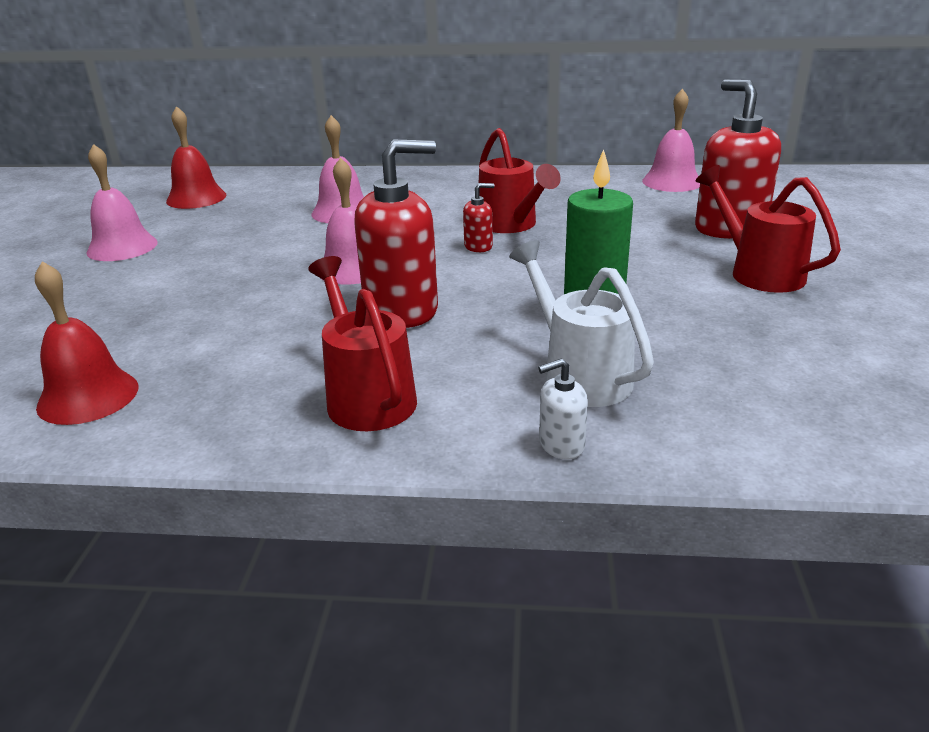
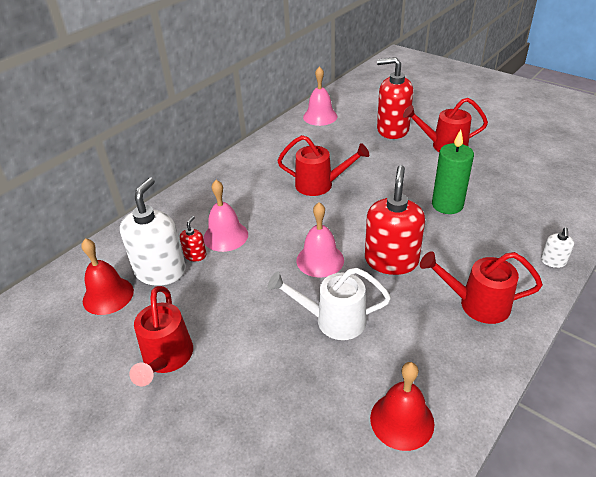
camera: 55 degrees left, 10 degrees up
pink bell [87,144,158,261] -> red watering can [129,286,193,386]
red soap dispenser [463,183,494,252] -> red soap dispenser moved to [180,216,206,261]
white watering can [509,240,654,407] -> white watering can moved to [268,268,391,340]
none -> white soap dispenser [120,177,186,286]

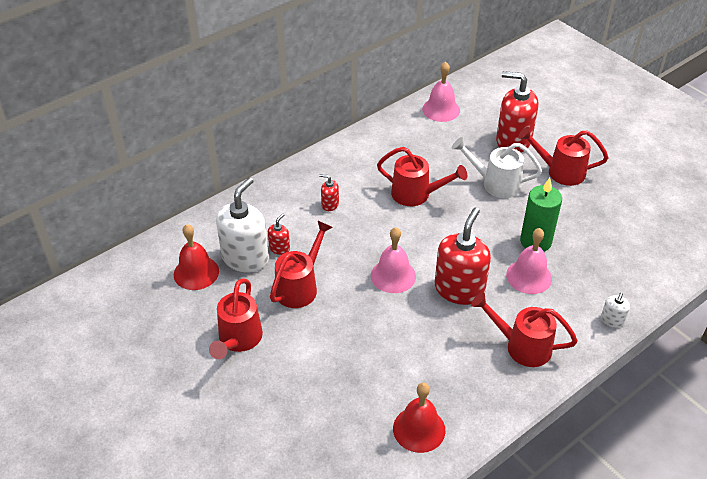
camera: 10 degrees right, 5 degrees up
pink bell [203,180,248,252] -> pink bell moved to [506,228,552,294]
white watering can [268,268,391,340] -> white watering can moved to [452,137,542,198]
none -> red watering can [270,221,333,308]
none -> red soap dispenser [319,174,339,211]

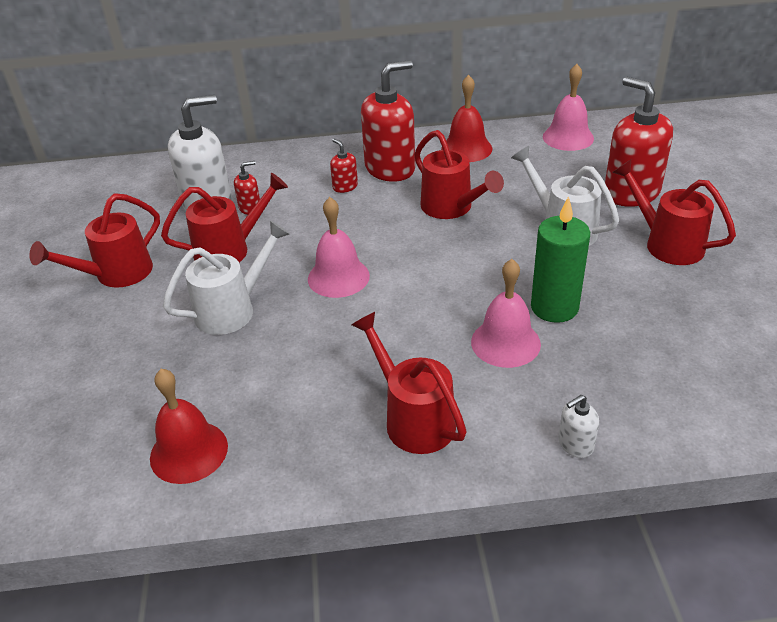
camera: 35 degrees right, 5 degrees down
red bell [174,224,219,290] -> red bell moved to [441,75,492,162]
red soap dispenser [435,207,491,305] -> red soap dispenser moved to [361,60,415,182]
none -> white watering can [163,221,290,335]

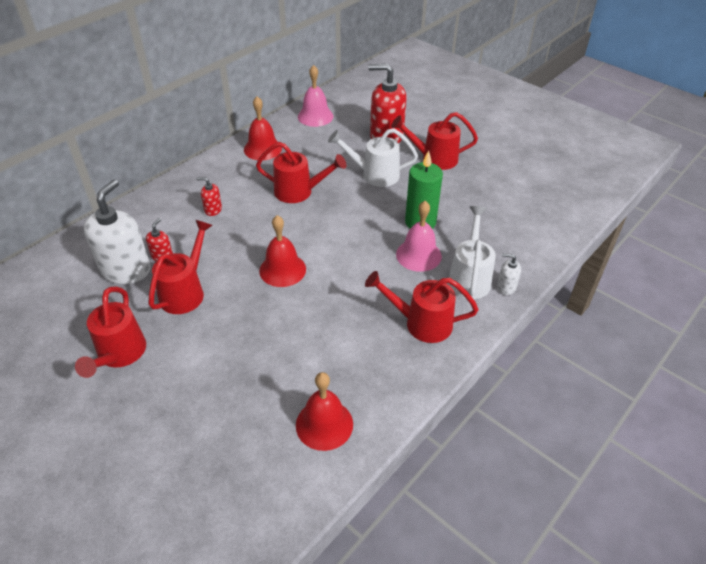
camera: 45 degrees left, 5 degrees up
white watering can [163,221,290,335] -> white watering can moved to [448,206,496,299]
pink bell [308,197,370,298] -> red bell [259,215,306,287]
red soap dispenser [361,60,415,182] -> none
white soap dispenser [558,395,599,458] -> white soap dispenser turned 90 degrees clockwise [497,253,521,295]

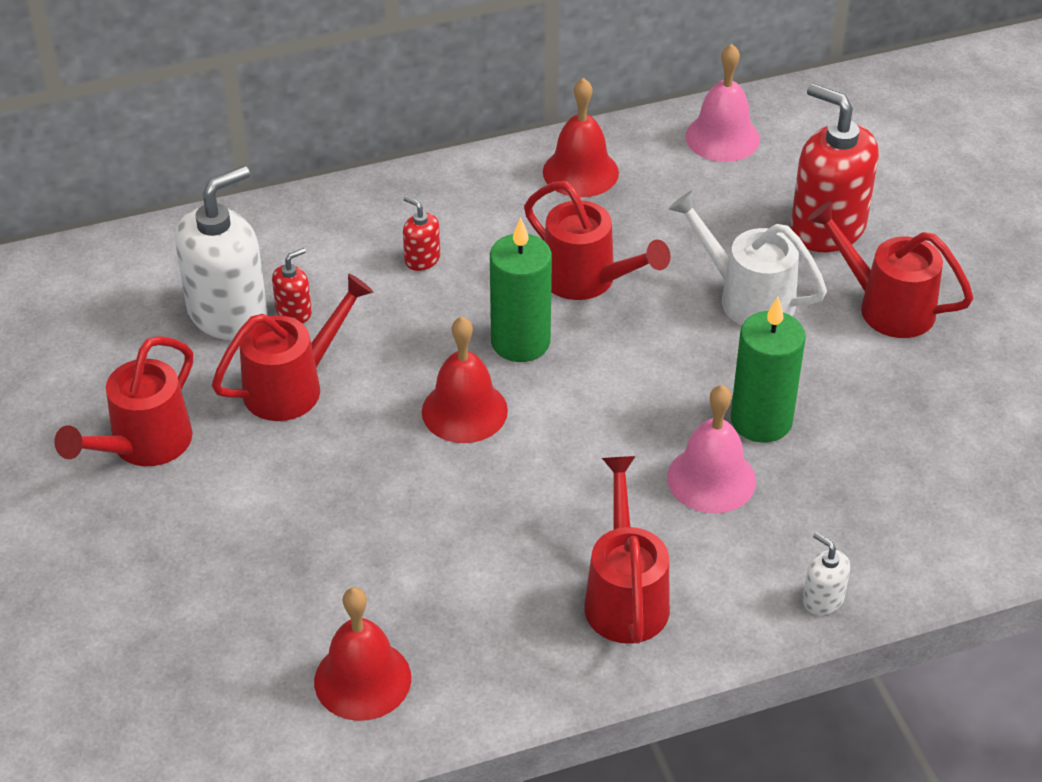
camera: 30 degrees right, 0 degrees up
red watering can [365,271,478,343] -> red watering can turned 45 degrees clockwise [584,456,670,644]
white watering can [448,206,496,299] -> none
none -> green candle [490,217,552,362]

